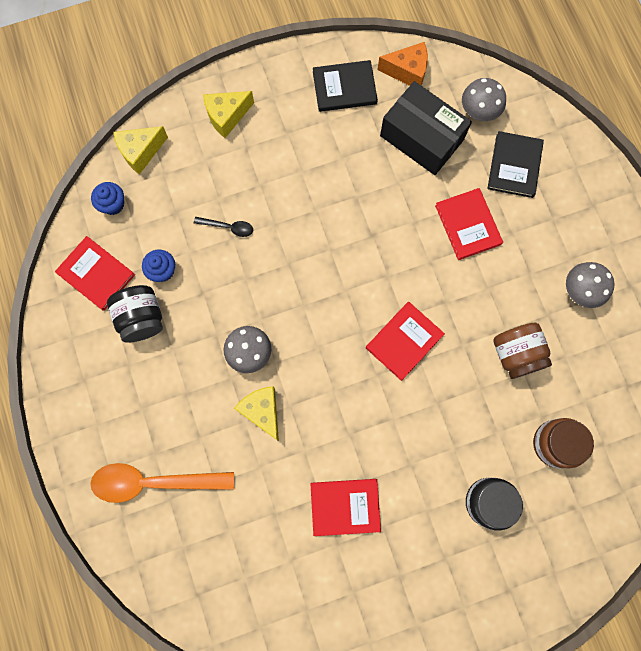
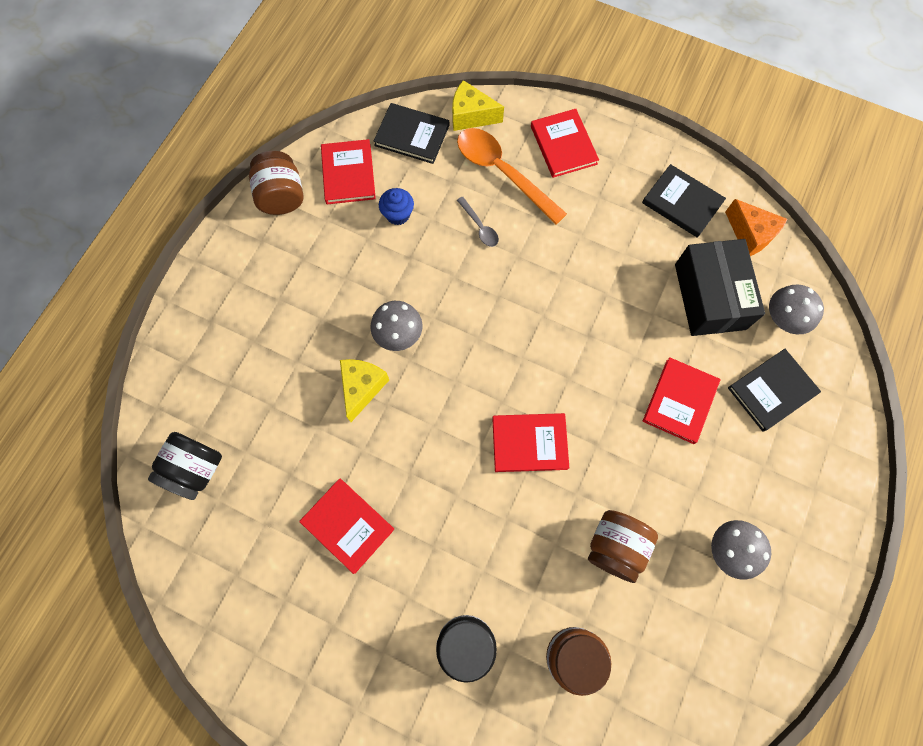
camera: 45 degrees right, 5 degrees down
orange spoon [90,463,234,503] -> orange spoon moved to [457,128,567,224]
blue cupcake [91,182,124,215] -> black book [373,103,449,164]
black jar [107,285,163,343] -> black jar moved to [148,432,222,500]
black spoon [194,217,253,237] -> grey spoon [457,196,499,247]
yellow cheese [203,91,254,138] -> red book [531,109,599,178]
none -> brown jar [249,151,303,215]

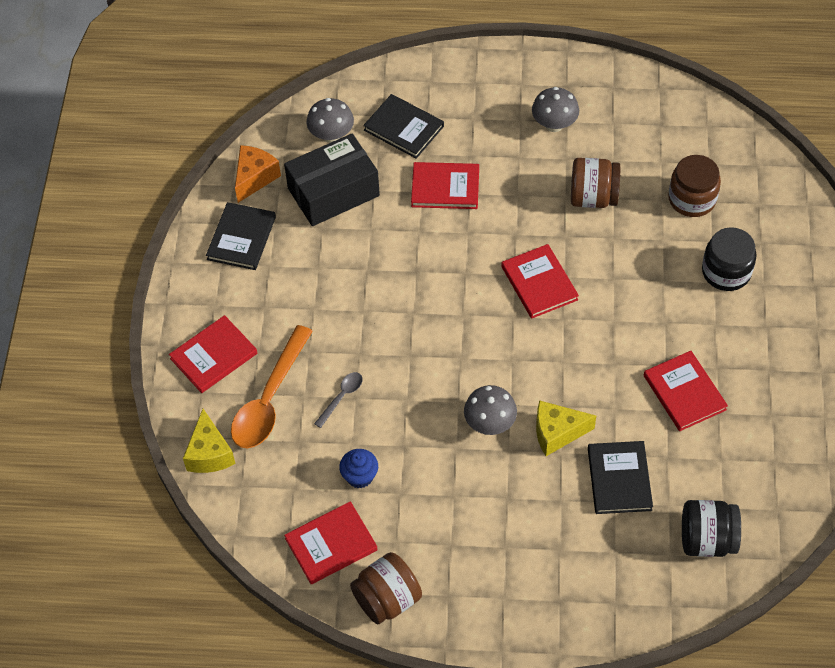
camera: 110 degrees left, 15 degrees down
red book [299,479,394,574] -> red book turned 45 degrees counterclockwise [644,351,728,431]
black book [373,103,449,164] -> black book moved to [588,441,653,514]

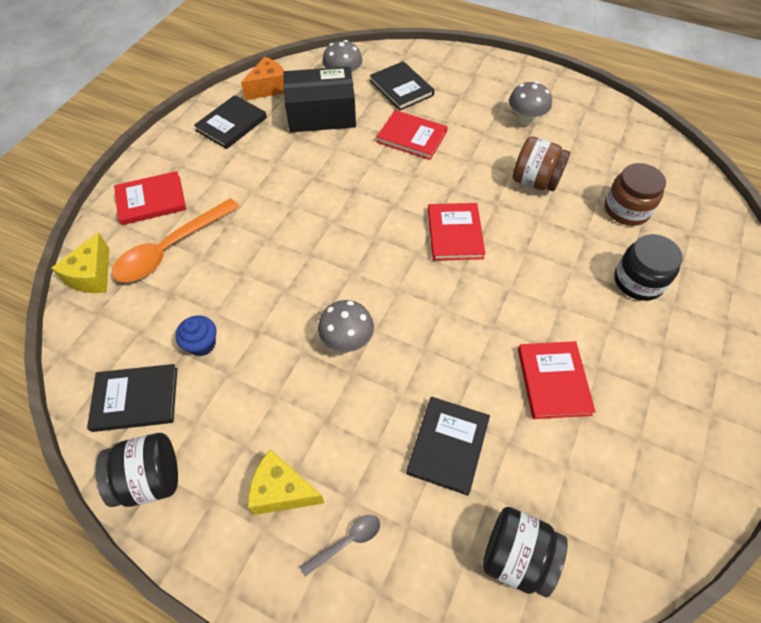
camera: 20 degrees right, 0 degrees up
red book [284,501,378,584] -> black book [87,364,177,432]
grey spoon [314,372,362,428] -> grey spoon moved to [300,515,380,576]
brown jar [350,552,422,624] -> black jar [96,433,178,507]
yellow cheese [536,400,596,456] -> yellow cheese moved to [248,449,324,515]

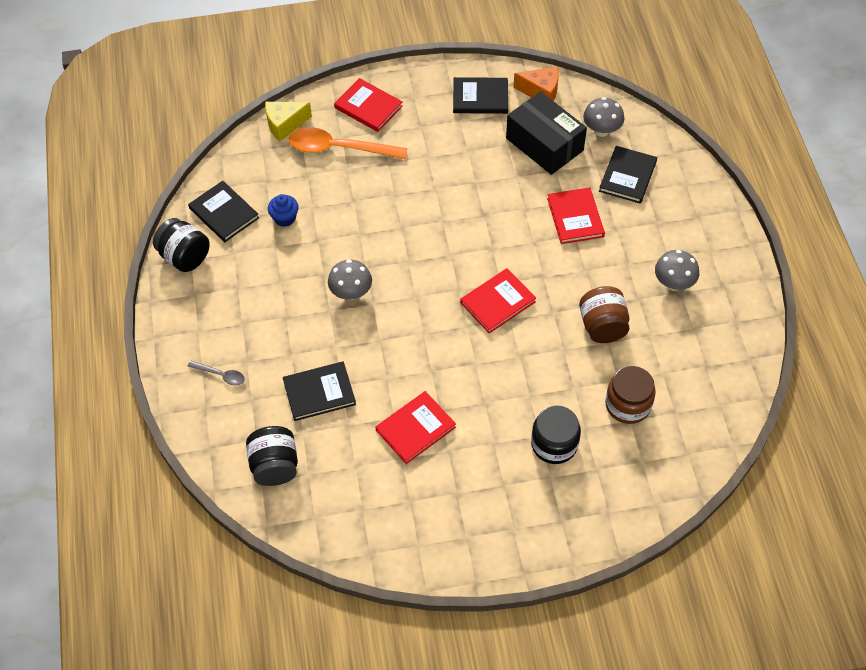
camera: 55 degrees right, 0 degrees up
yellow cheese [248,449,324,515] -> none

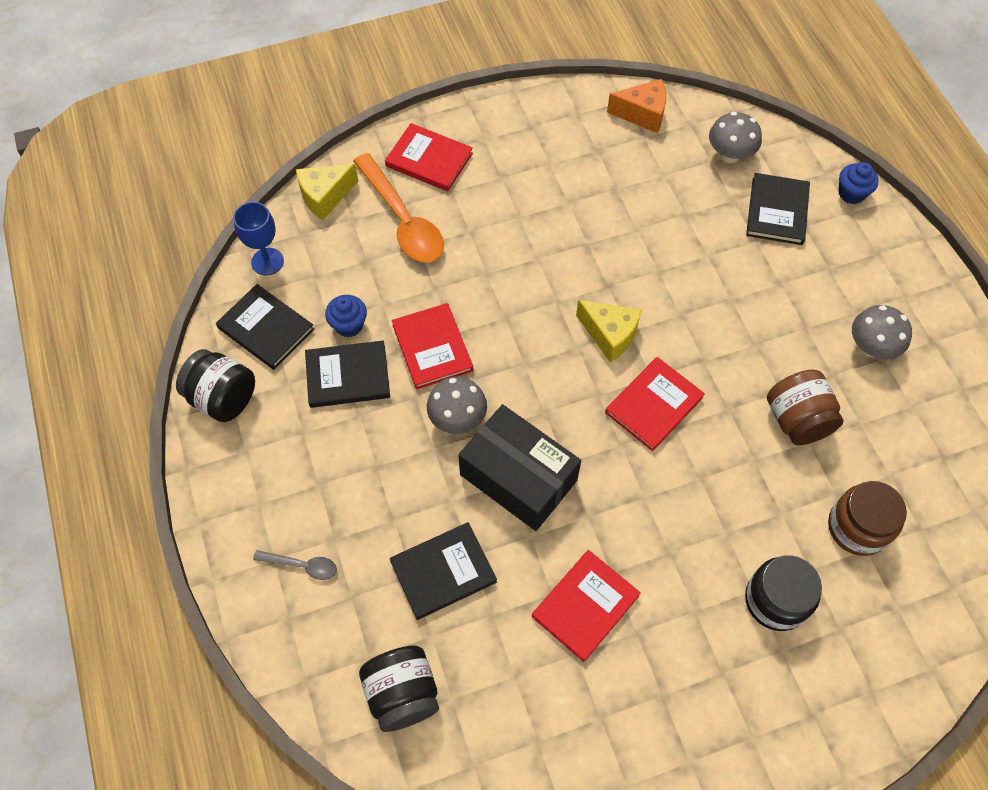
camera: 10 degrees left, 5 degrees up
orange spoon [289,127,408,159] -> orange spoon turned 120 degrees counterclockwise [353,153,444,263]
black book [453,77,508,114] -> black book moved to [305,341,390,408]
black box [506,91,587,175] -> black box moved to [458,404,581,531]
red book [547,187,605,244] -> red book moved to [392,303,473,390]
none -> blue goblet [233,202,284,275]
none -> yellow cheese [576,300,641,362]
none -> blue cupcake [839,162,879,204]

